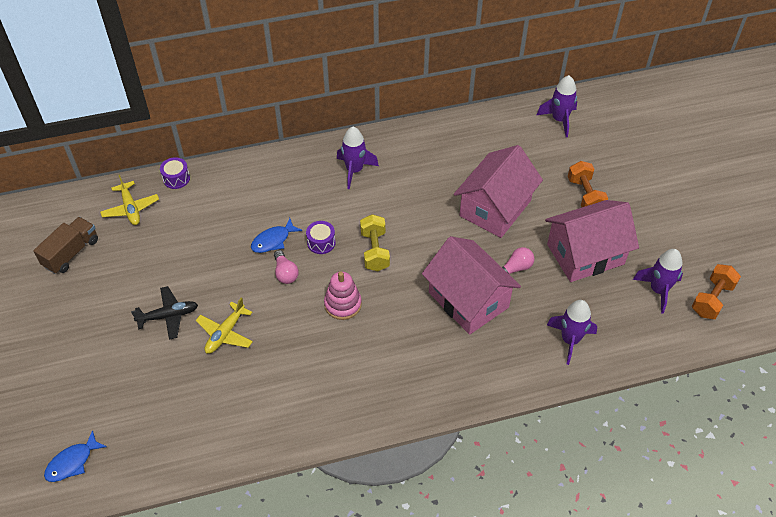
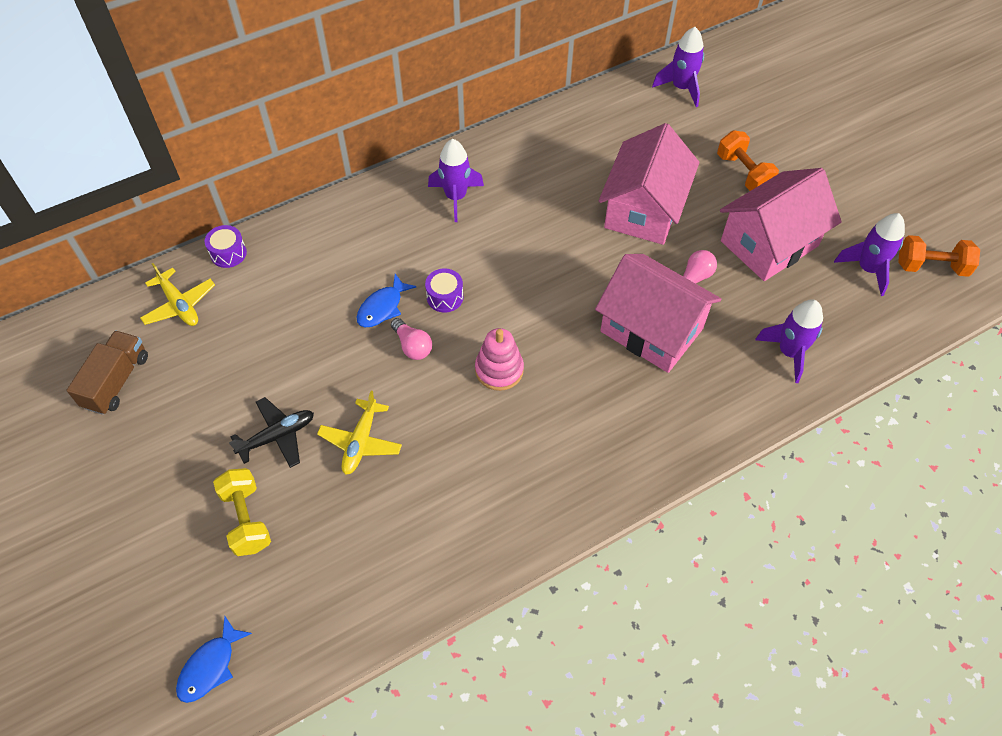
camera: 15 degrees left, 5 degrees up
yellow dumbbell [360,214,390,271] -> yellow dumbbell moved to [213,468,271,556]
orange dumbbell [692,264,741,319] -> orange dumbbell turned 75 degrees clockwise [898,235,980,277]

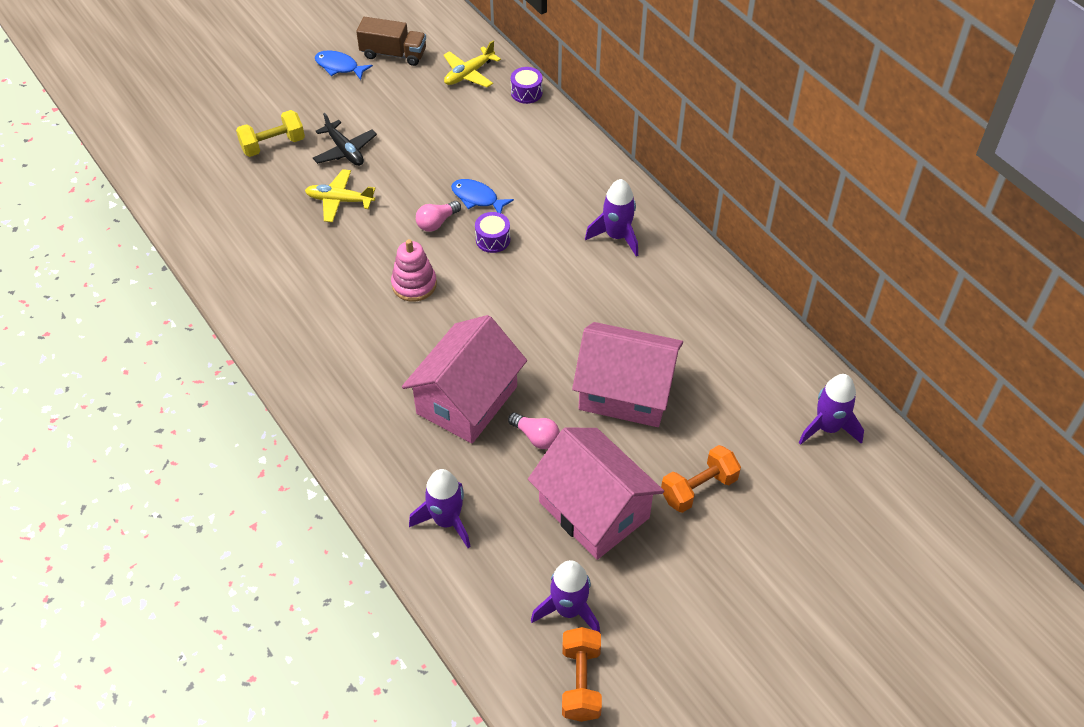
camera: 85 degrees right, 5 degrees down
blue fish [176,616,252,703] -> blue fish moved to [315,50,373,80]

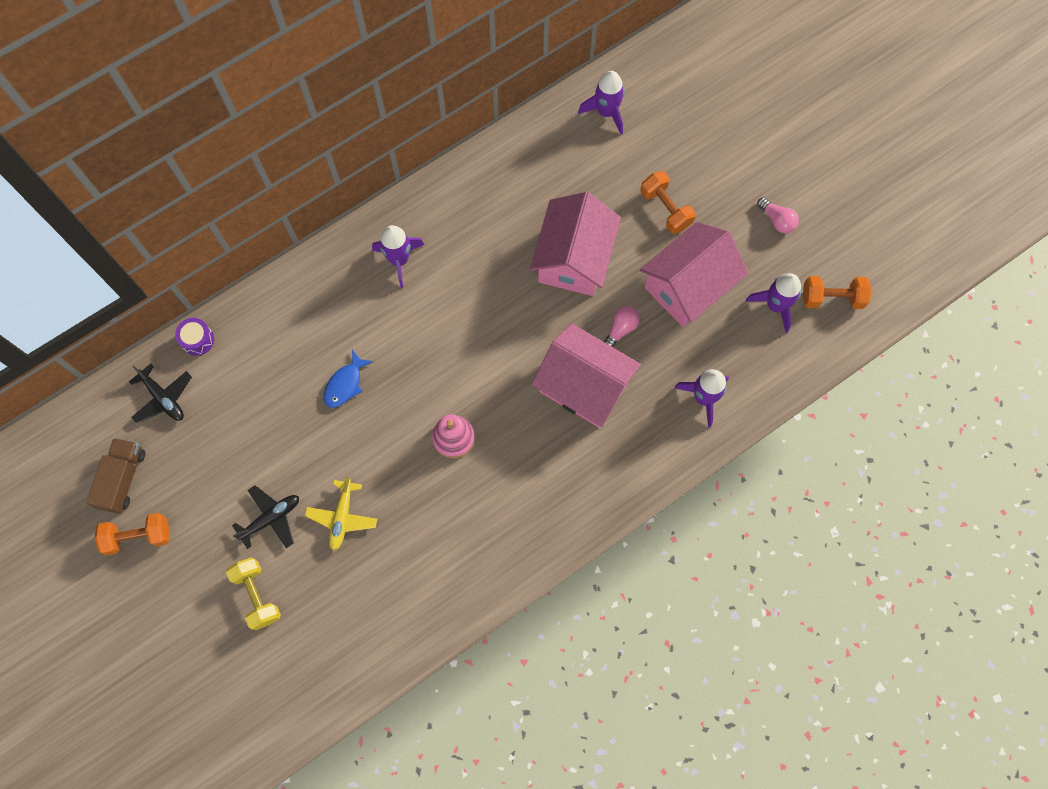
camera: 90 degrees left, 20 degrees up
blue fish [315,50,373,80] -> orange dumbbell [95,513,170,555]
pink light bulb [416,201,461,232] -> pink light bulb moved to [757,197,799,233]
yellow plane [443,41,501,87] -> black plane [129,363,192,423]
purple drum [475,212,510,253] -> none

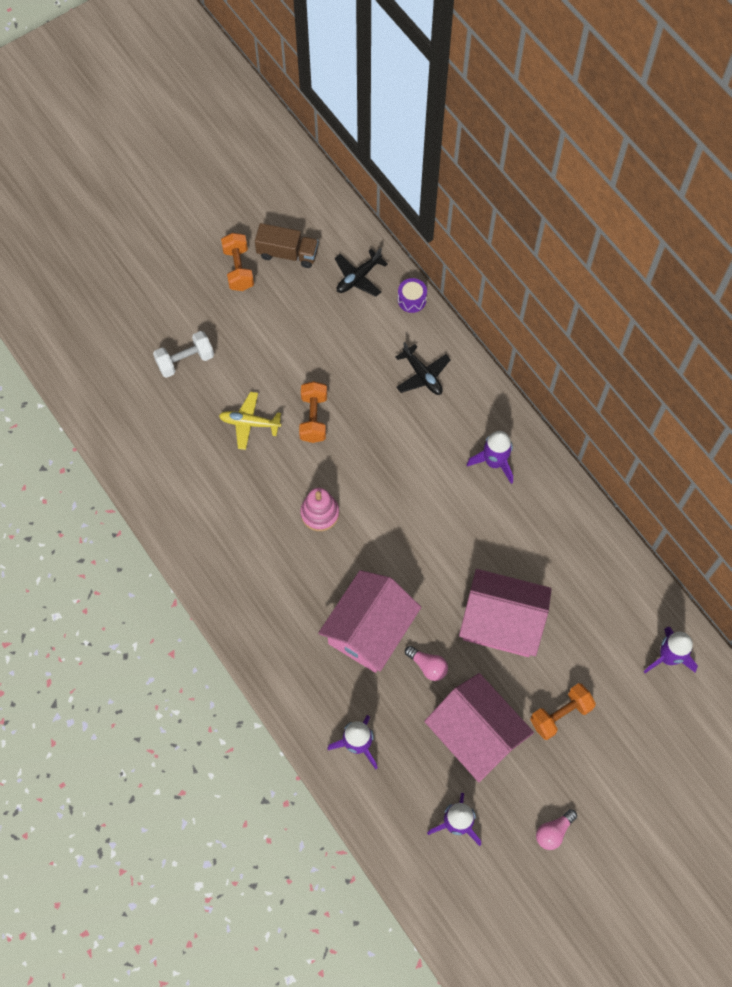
camera: 90 degrees right, 5 degrees down
yellow dumbbell [226,558,281,630] -> white dumbbell [153,331,214,378]
black plane [232,485,299,549] -> black plane moved to [396,342,451,395]
blue fish [323,350,373,408] -> none
orange dumbbell [803,276,871,309] -> orange dumbbell moved to [299,381,327,443]

